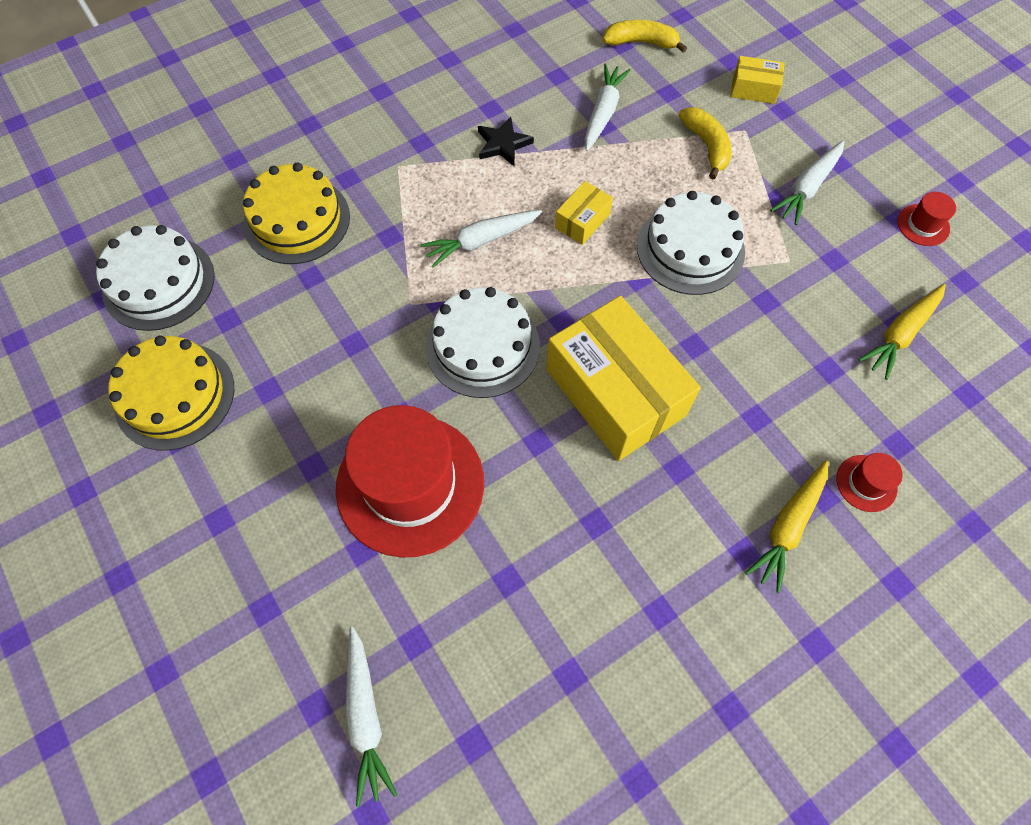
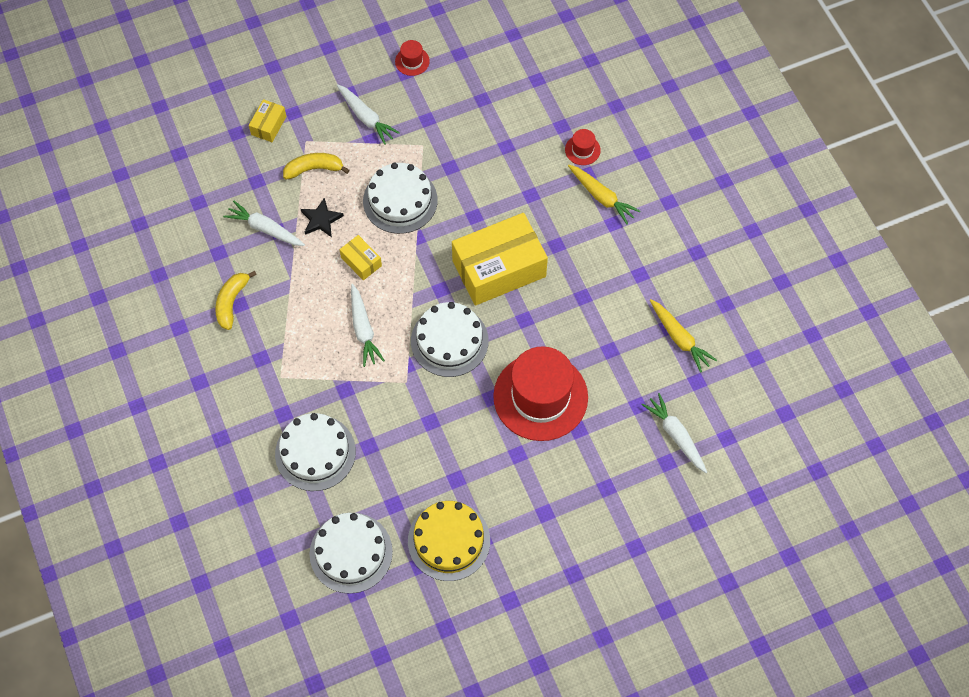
camera: 80 degrees left, 0 degrees up
yellow cake [243,162,350,264] -> white cake [275,413,356,491]
white carrot [345,627,397,807] -> white carrot turned 120 degrees counterclockwise [642,393,707,473]
black star [478,117,534,166] -> black star moved to [301,198,344,237]
yellow banana [602,20,687,53] -> yellow banana moved to [215,271,257,330]
yellow carrot [859,284,946,380] -> yellow carrot moved to [650,299,717,373]

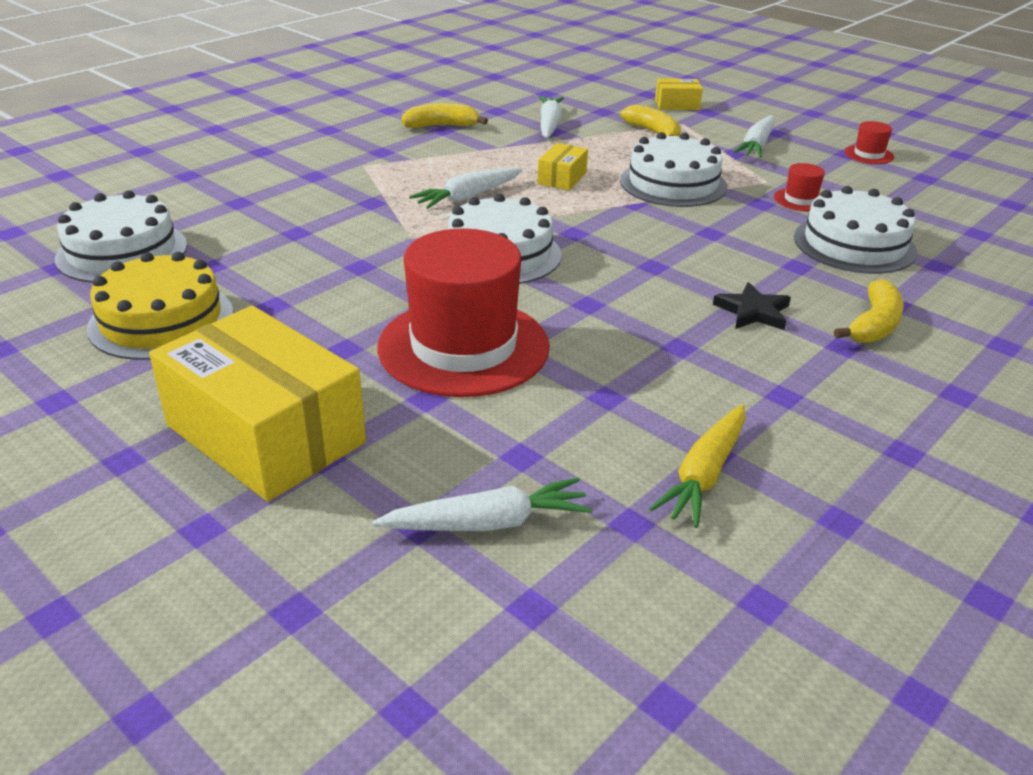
camera: 65 degrees right, 30 degrees down
white cake [275,413,356,491] -> white cake moved to [794,186,917,274]
black star [301,198,344,237] -> black star moved to [713,282,791,330]
yellow box [452,213,548,306] -> yellow box moved to [149,306,366,502]
red hat [565,129,601,165] -> red hat moved to [774,163,825,211]
yellow carrot [568,165,640,225] -> yellow banana [834,279,904,343]
white carrot [642,393,707,473] -> white carrot turned 45 degrees clockwise [372,478,592,531]

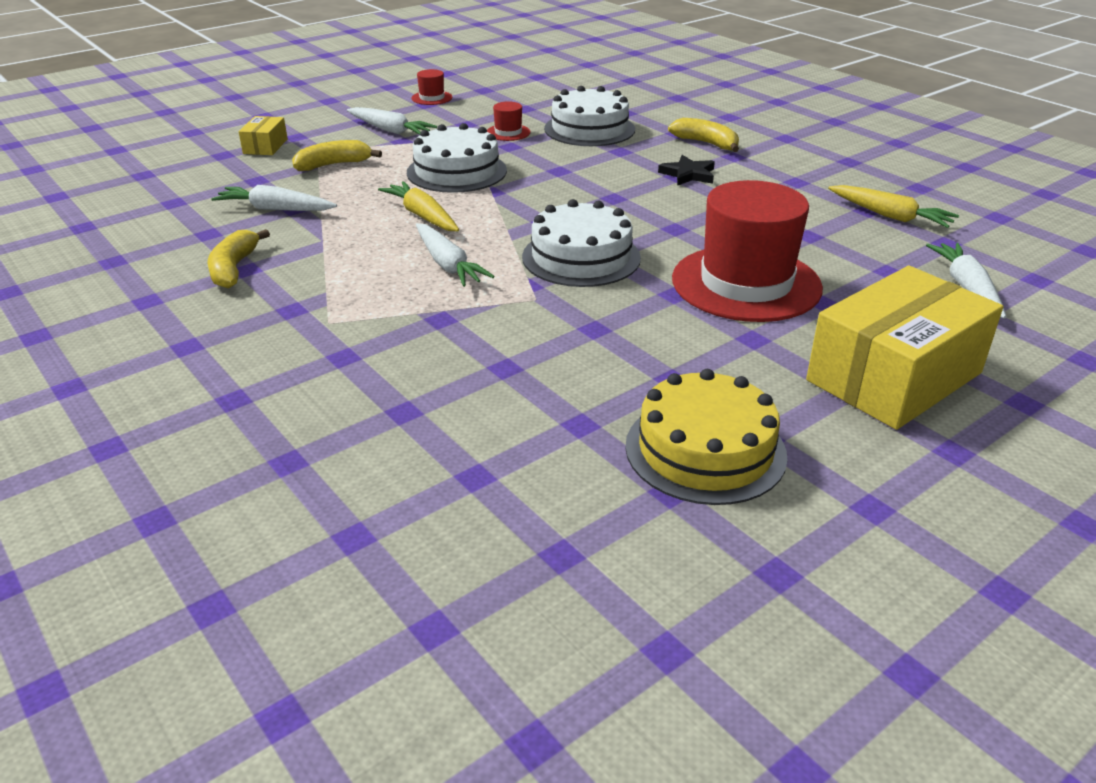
camera: 80 degrees left, 0 degrees up
white cake [55,190,187,283] -> none
yellow box [537,143,588,190] -> yellow carrot [378,181,459,231]

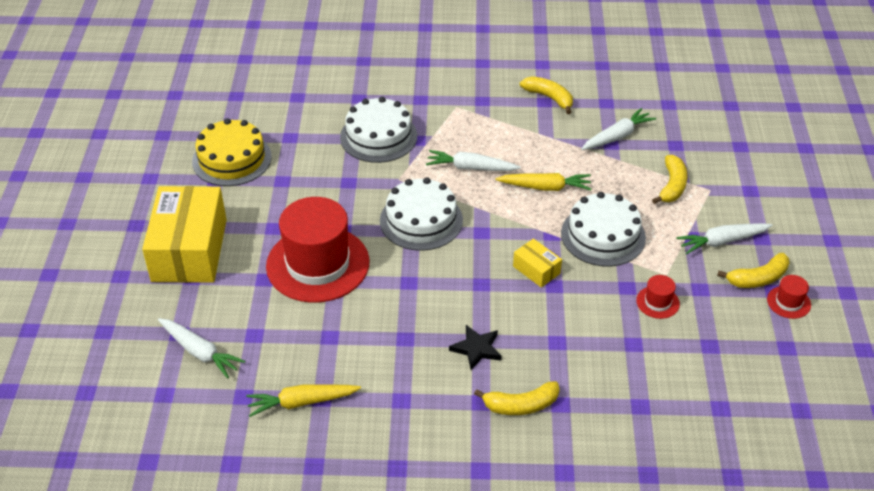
camera: 130 degrees right, 10 degrees up
yellow box [239,116,288,155] -> yellow box moved to [513,238,562,288]
white cake [544,86,635,146] -> white cake moved to [340,97,417,163]
none -> yellow banana [717,253,789,288]

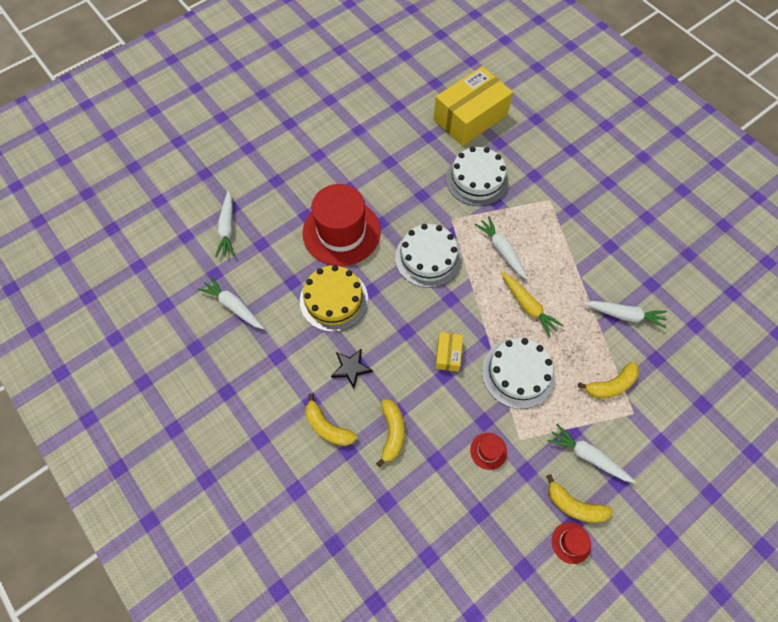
camera: 50 degrees right, 20 degrees up
yellow box [142,186,227,283] -> yellow box moved to [434,66,513,146]
yellow cake [192,118,272,186] -> yellow cake moved to [300,265,368,332]
yellow carrot [246,384,361,417] -> white carrot [198,276,264,329]
yellow banana [520,76,573,114] -> yellow banana moved to [376,400,405,468]

